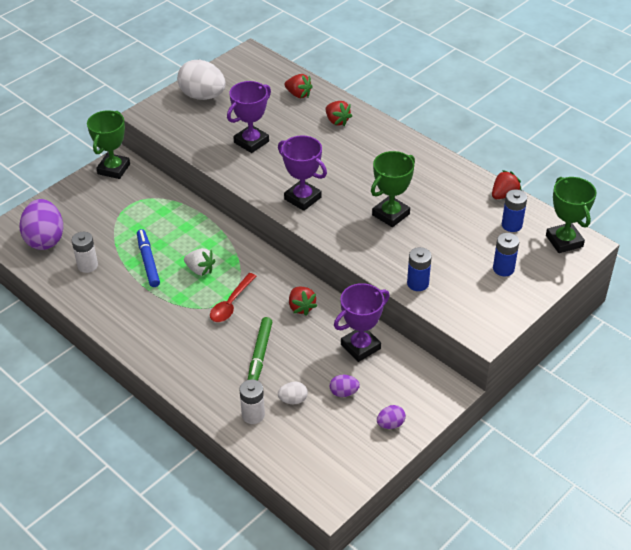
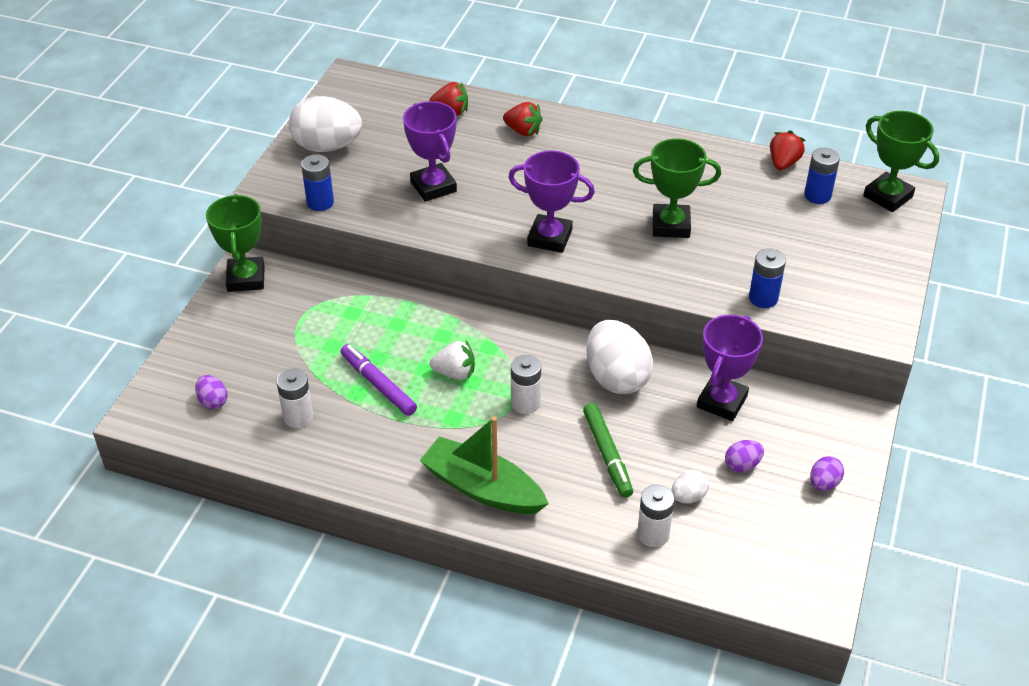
camera: 25 degrees left, 0 degrees up
purple egg [20,199,63,250] -> purple egg [195,375,228,409], size x0.47
blue marker [137,229,160,287] -> purple marker [340,344,417,416]
red spoon [210,273,256,322] -> white battery [511,355,541,414]
purple trophy [227,81,271,153] -> purple trophy turned 45 degrees counterclockwise [403,101,457,202]
red strawberry [289,286,317,316] -> white egg [586,320,653,394]
green trophy [371,151,415,227] -> green trophy turned 75 degrees clockwise [633,138,721,238]
blue battery [493,233,519,276] -> blue battery moved to [301,154,334,211]
none -> green boat [419,416,549,514]

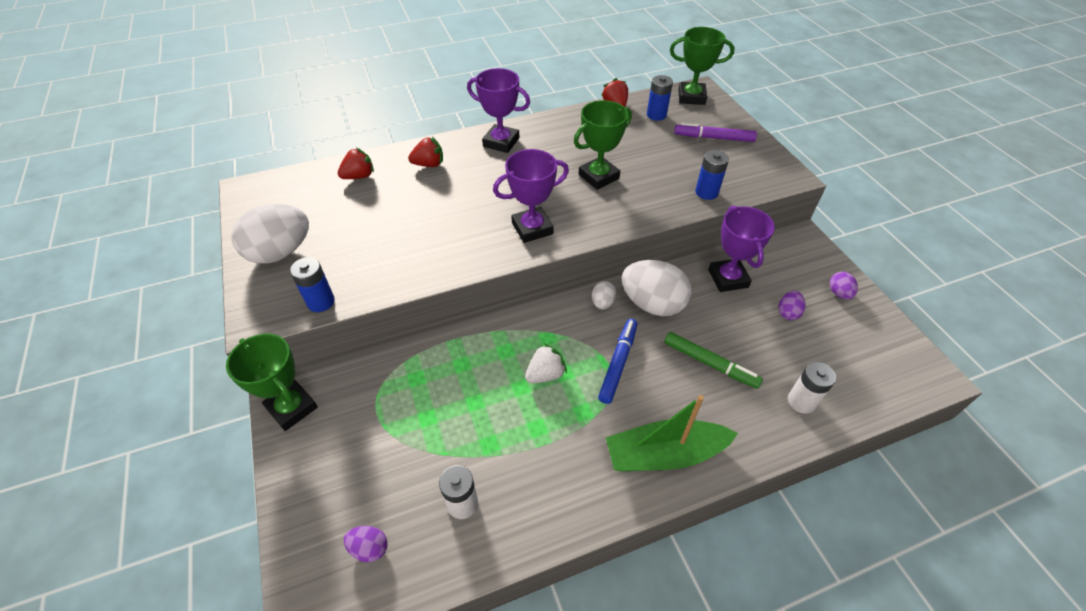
camera: 40 degrees left, 5 degrees up
purple marker [340,344,417,416] -> purple marker moved to [674,123,757,142]
purple trophy [403,101,457,202] -> purple trophy moved to [467,68,530,153]
white battery [511,355,541,414] -> blue marker [598,319,637,404]
white egg [671,470,709,503] -> white egg moved to [592,281,616,309]

